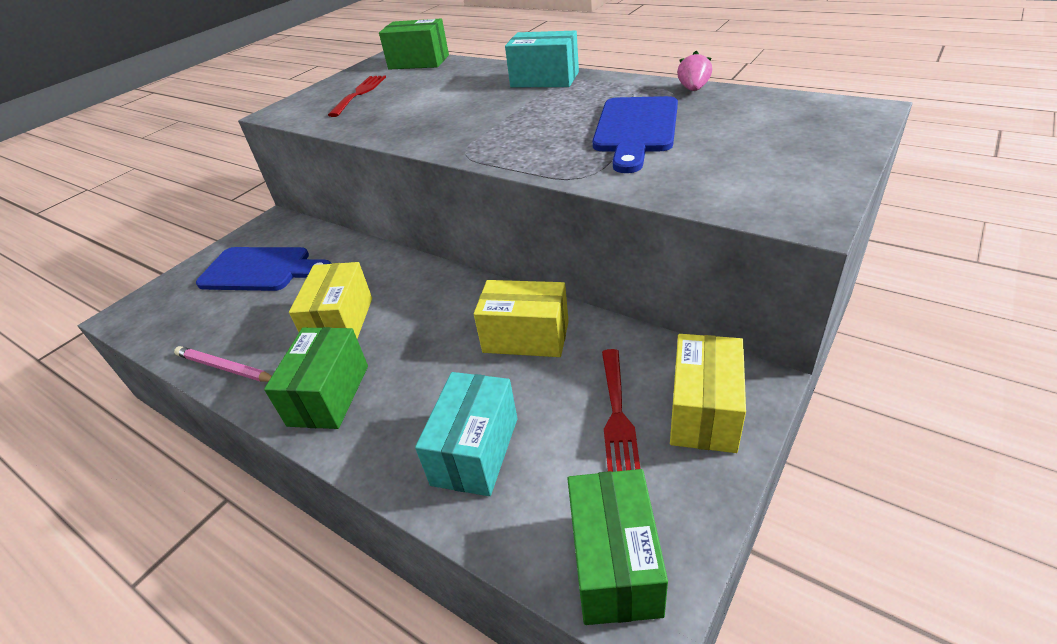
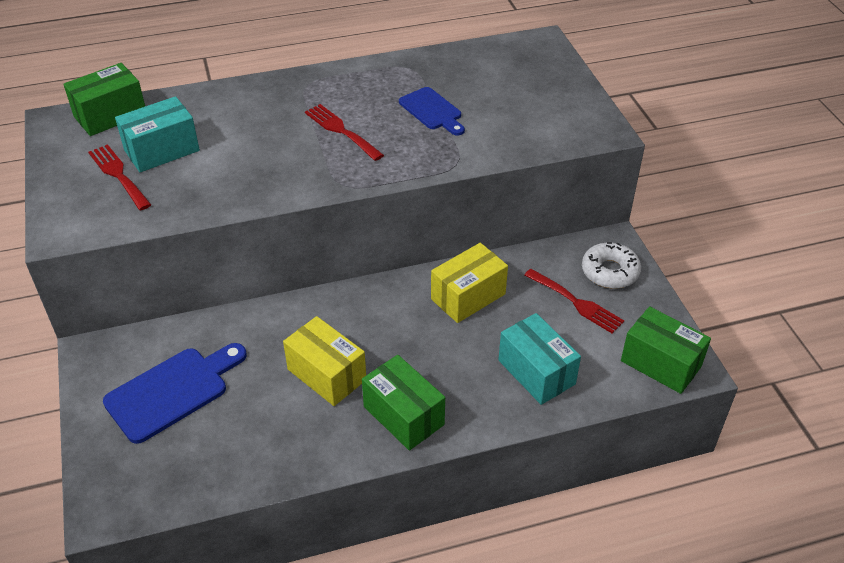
camera: 55 degrees left, 5 degrees up
pink pencil [174,346,272,382] -> none
turquoise box [505,30,579,87] -> turquoise box moved to [115,96,200,172]
blue cutting board [592,96,678,173] -> blue cutting board [399,87,465,136], size x0.64
yellow box [670,334,746,453] -> white donut [582,242,641,289]
pink strawberry [677,51,712,91] -> none
none -> red fork [305,104,384,161]

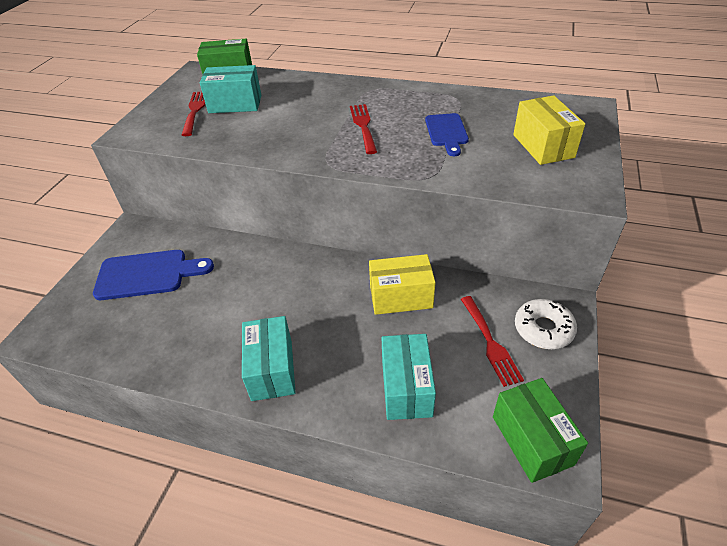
camera: 35 degrees right, 0 degrees up
yellow box [283,316,366,406] -> yellow box moved to [513,95,585,165]
green box [362,355,445,450] -> turquoise box [242,316,296,401]

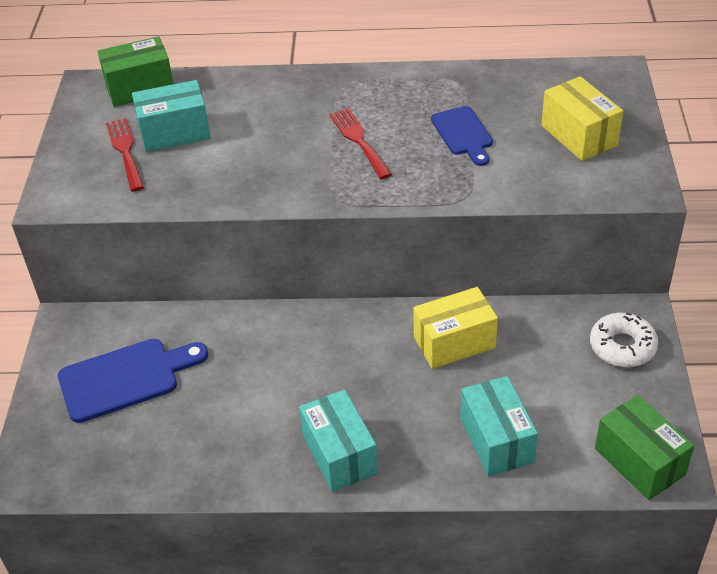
camera: 15 degrees left, 0 degrees up
red fork [461,296,524,387] -> none

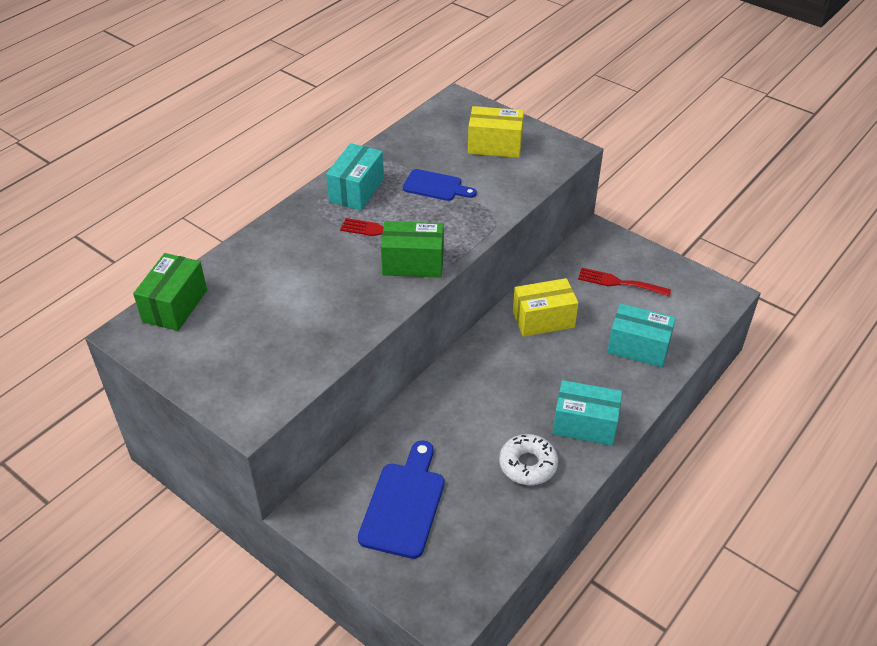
camera: 55 degrees left, 0 degrees up
red fork [106,118,144,191] -> red fork moved to [578,268,671,296]
turquoise box [132,80,211,152] -> turquoise box moved to [326,143,384,210]
yellow box [413,287,498,369] -> yellow box turned 60 degrees clockwise [513,278,578,337]
white donut [590,313,658,367] -> white donut moved to [499,434,558,485]
green box [595,395,694,500] -> green box moved to [381,221,444,278]

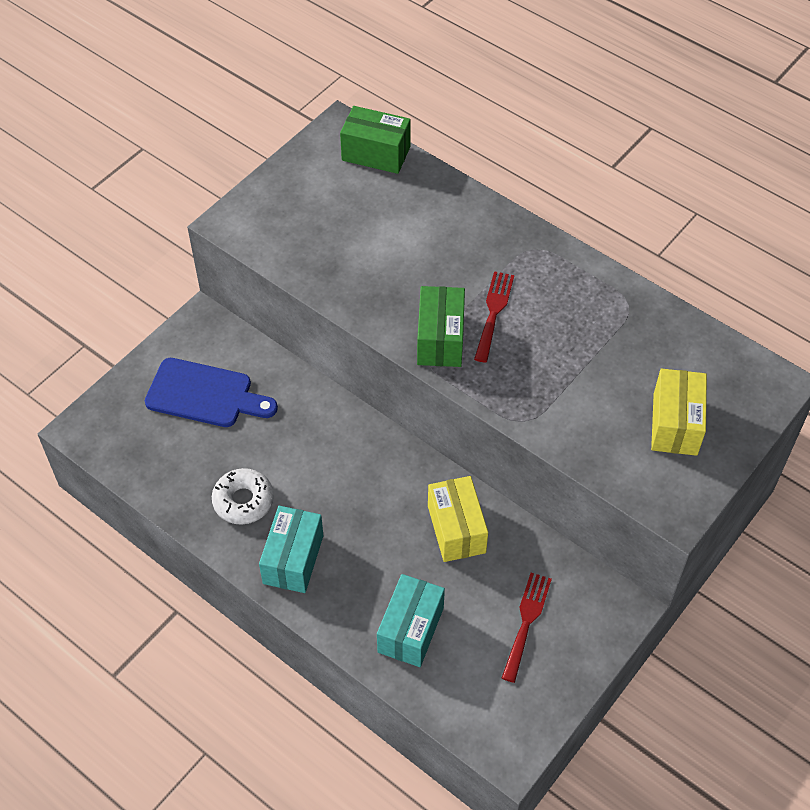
camera: 90 degrees right, 10 degrees up
turquoise box [326,143,384,210] -> none
blue cutting board [403,169,477,201] -> none

